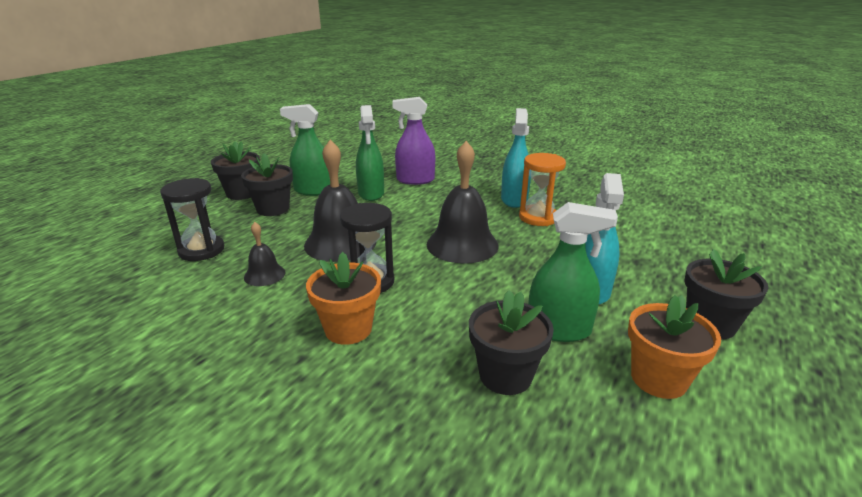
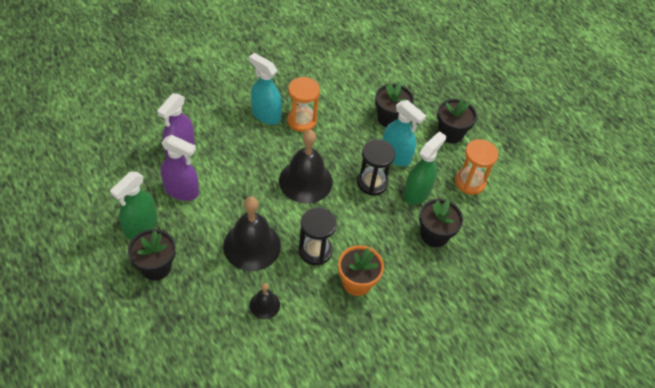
camera: 65 degrees left, 25 degrees up
black hourglass [160,178,224,261] -> black hourglass moved to [357,139,395,196]
black flower pot [211,141,260,200] -> black flower pot moved to [375,82,414,127]
green spray bottle [356,105,384,201] -> purple spray bottle [161,135,199,201]
orange flower pot [628,295,721,399] -> orange hourglass [455,139,498,195]

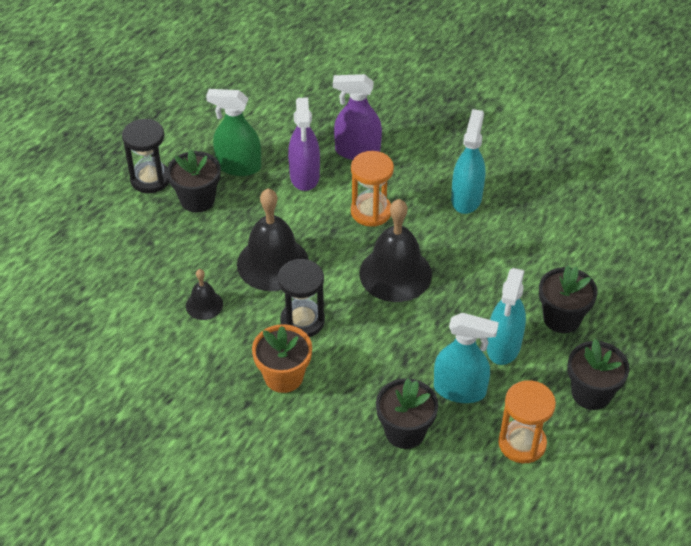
camera: 70 degrees right, 5 degrees down
orange hourglass [287,77,320,132] -> orange hourglass moved to [351,151,394,227]
black hourglass [357,139,395,196] -> black hourglass moved to [122,119,169,193]
green spray bottle [403,131,446,205] -> turquoise spray bottle [434,313,499,403]

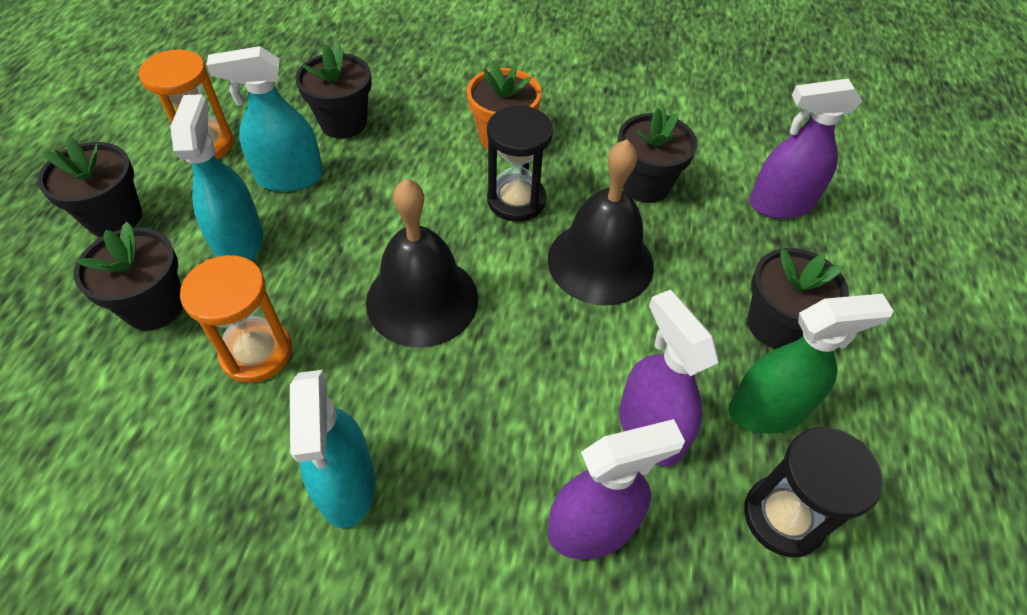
camera: 155 degrees right, 5 degrees up
black hourglass [122,119,169,193] -> black hourglass moved to [744,427,883,557]
black bell [186,269,223,320] -> black flower pot [618,105,697,203]
orange hourglass [351,151,394,227] -> orange hourglass moved to [180,255,292,383]
none -> purple spray bottle [749,79,862,219]

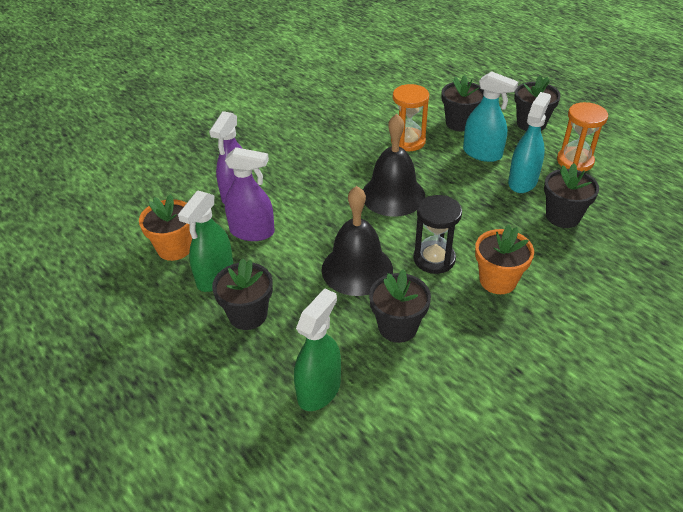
camera: 130 degrees right, 10 degrees down
turquoise spray bottle [290,370,375,528] -> none
black hourglass [744,427,883,557] -> orange flower pot [139,194,192,261]
purple spray bottle [749,79,862,219] -> green spray bottle [294,288,341,411]

